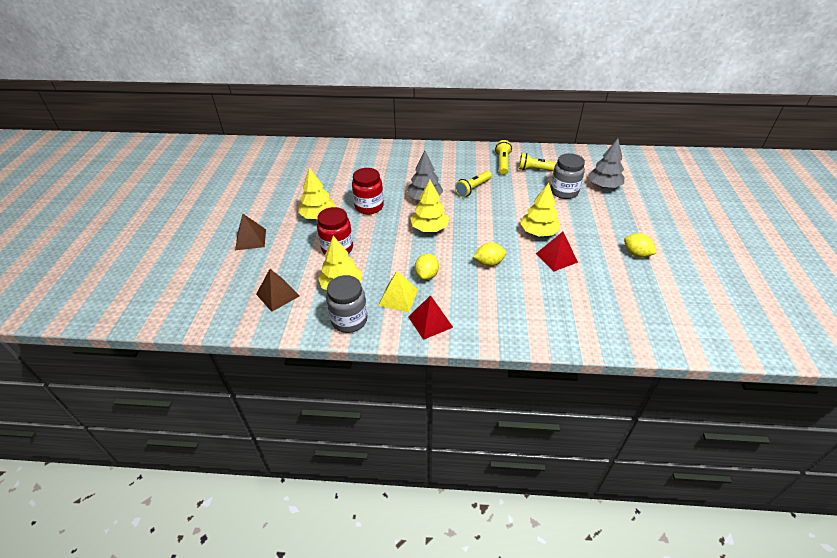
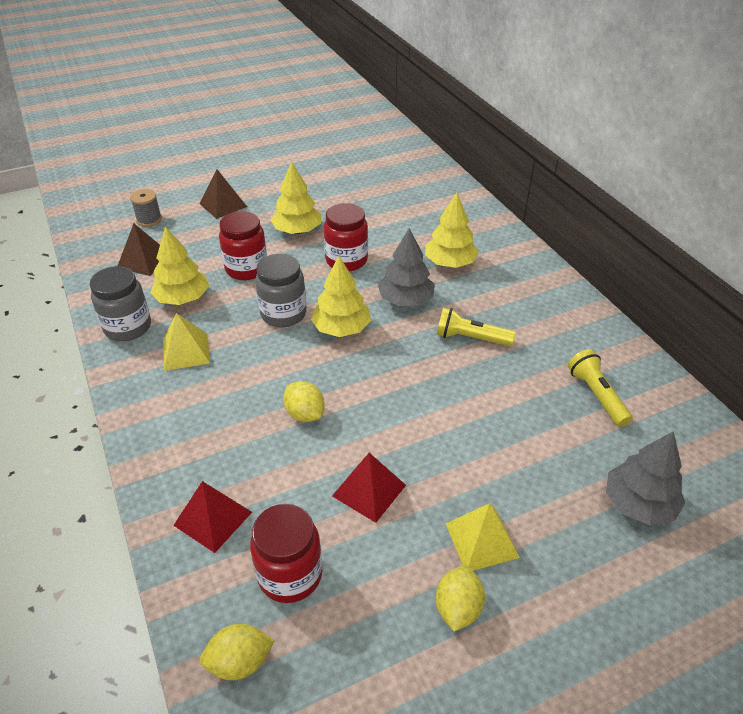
camera: 60 degrees right, 0 degrees up
red pyramid [408,295,453,340] -> red pyramid moved to [173,481,252,553]
yellow lemon [415,254,439,280] -> yellow lemon moved to [200,624,275,680]
yellow flashlight [495,140,512,175] -> none
yellow tree [520,183,560,236] -> yellow tree moved to [425,193,479,268]
grey jar [550,153,585,199] -> grey jar moved to [255,254,307,327]
none -> grey spool [130,189,162,227]
none -> red jar [250,504,322,603]
none -> yellow pyramid [445,503,520,571]

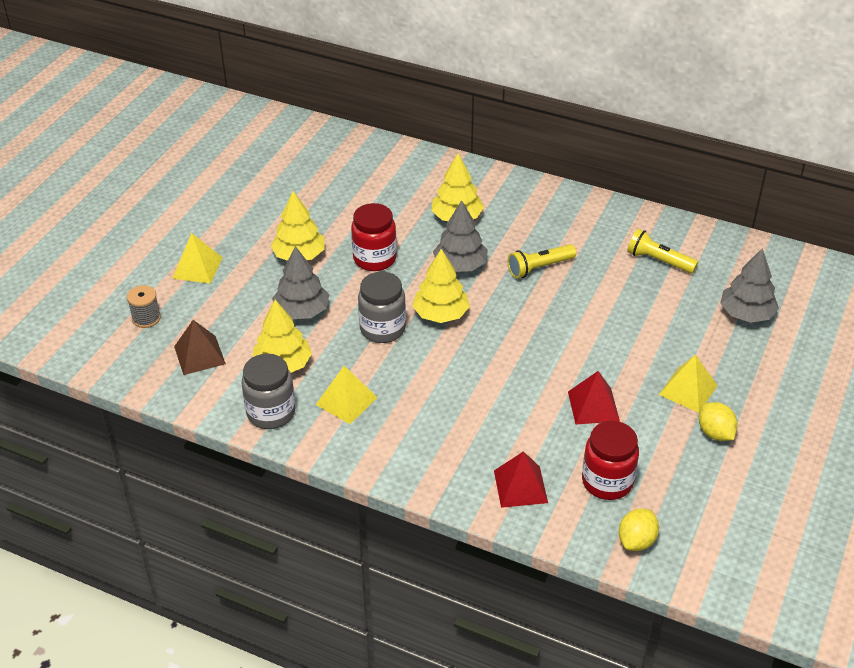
camera: 40 degrees left, 0 degrees up
brown pyramid [199,169,247,219] -> yellow pyramid [172,233,223,284]
red jar [219,211,267,280] -> grey tree [272,246,329,319]
yellow lemon [283,381,325,422] -> none

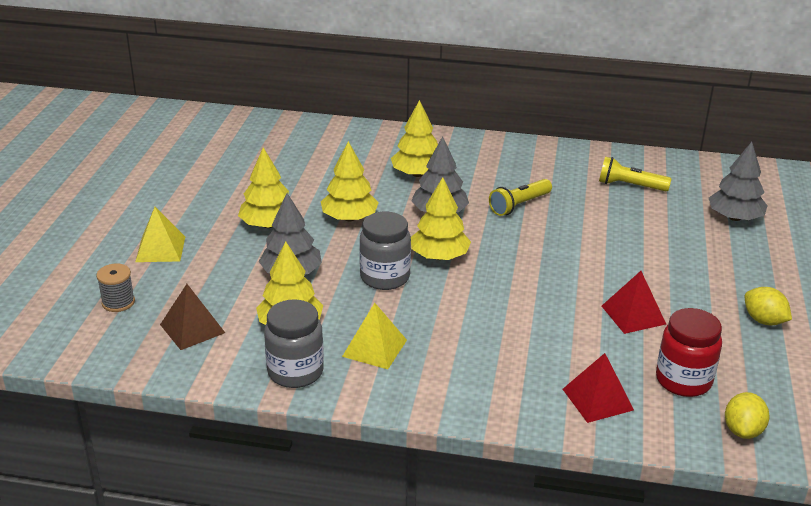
camera: 15 degrees left, 10 degrees down
red jar [351,203,397,271] -> yellow tree [321,141,379,221]
yellow pyramid [659,354,718,413] -> none

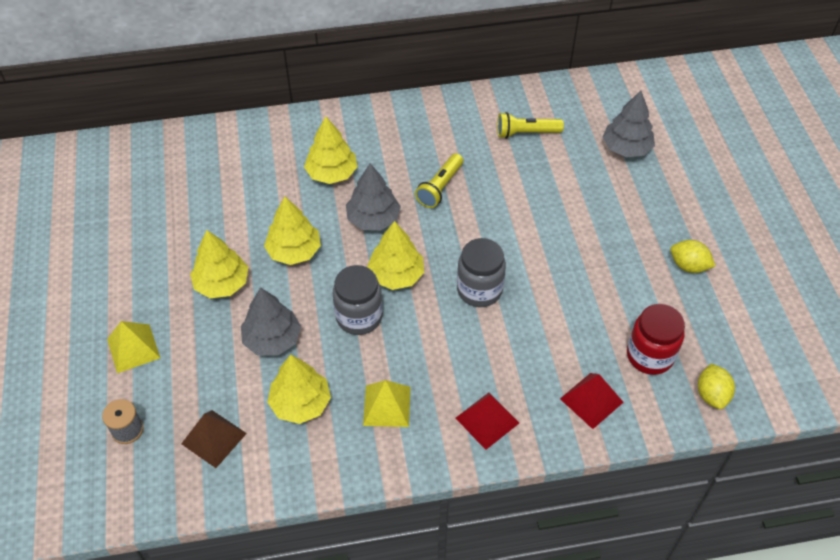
camera: 20 degrees left, 20 degrees up
grey jar [264,299,324,388] -> grey jar moved to [457,238,506,307]
red pyramid [602,271,666,334] -> red pyramid moved to [456,392,519,450]

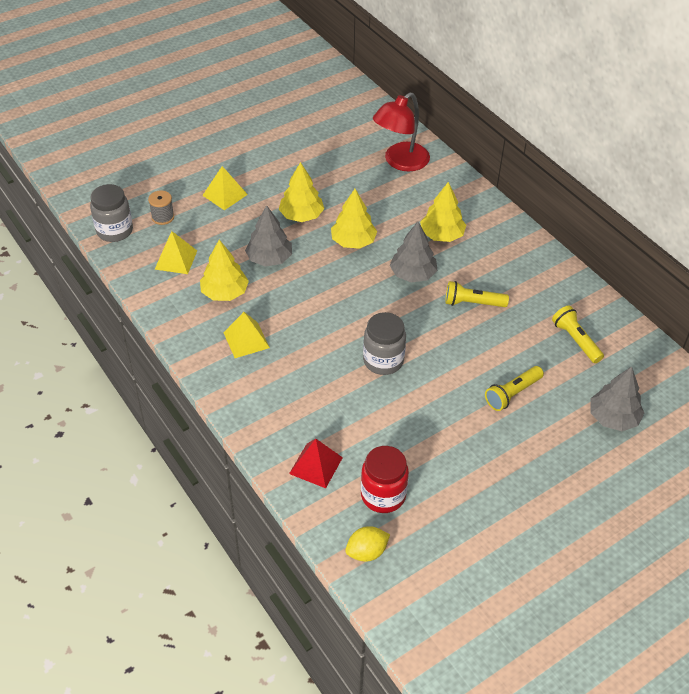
camera: 65 degrees right, 5 degrees down
brown pyramid [181,410,247,468] -> yellow pyramid [155,231,197,274]
grey jar [333,265,383,335] -> grey jar moved to [90,184,133,242]
yellow tree [367,221,424,290] -> none
red pyramid [456,392,519,450] -> none
yellow lemon [671,240,715,273] -> none
none -> red lamp [373,92,430,171]
none -> yellow flashlight [485,366,544,411]

